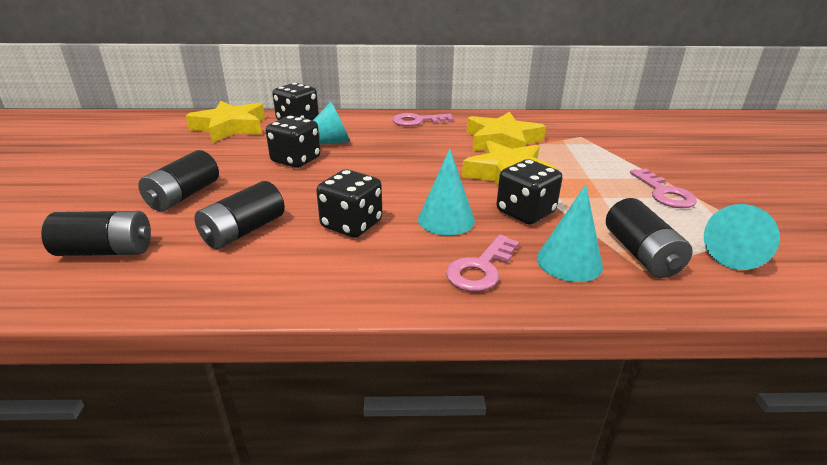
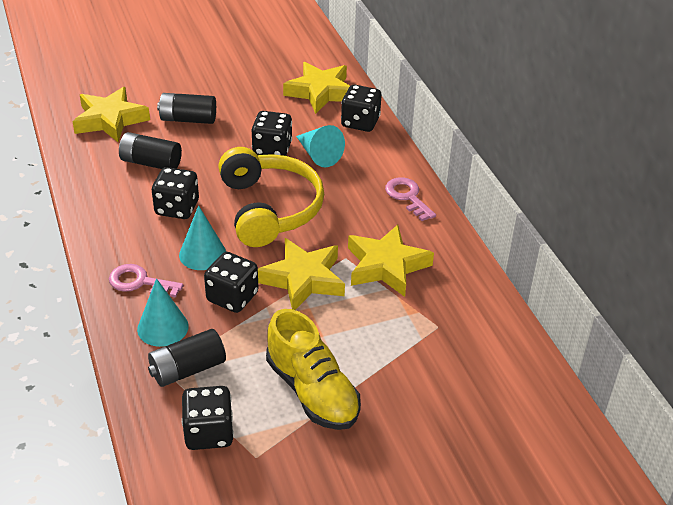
camera: 70 degrees right, 10 degrees up
black battery [41,211,151,256] -> yellow star [72,87,150,142]
pink key [630,169,697,208] -> yellow shoe [266,309,361,430]
turquoise cone [704,204,780,270] -> black dice [182,386,234,450]
none -> yellow headphones [218,147,324,247]

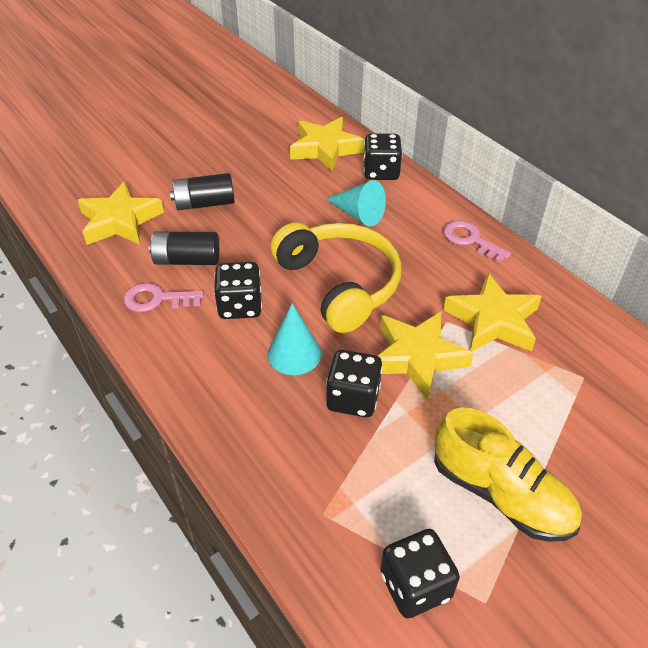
camera: 15 degrees left, 5 degrees up
pink key [109,264,184,298] -> pink key moved to [124,283,204,312]
turquoise cone [137,278,189,347] -> none
black battery [148,329,226,387] -> none
black dice [252,111,292,156] -> none

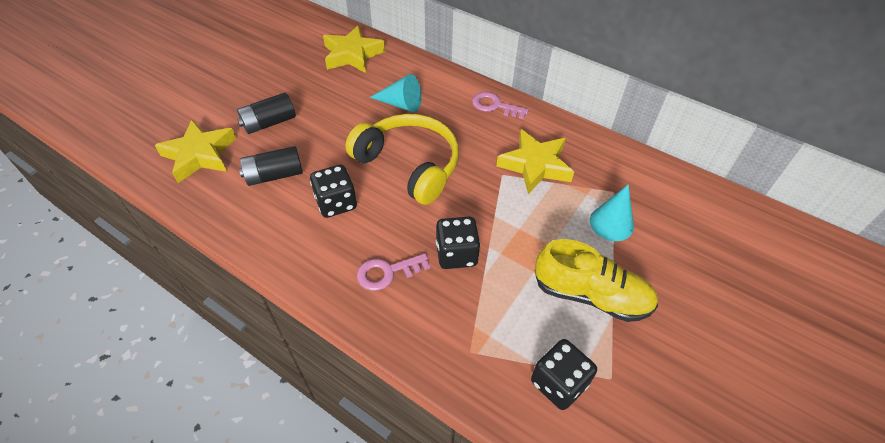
camera: 20 degrees left, 5 degrees up
pink key [124,283,204,312] -> pink key moved to [357,253,430,291]
turquoise cone [268,304,322,375] -> turquoise cone moved to [590,184,634,241]
black dice [363,133,402,180] -> none
yellow star [378,311,473,400] -> none

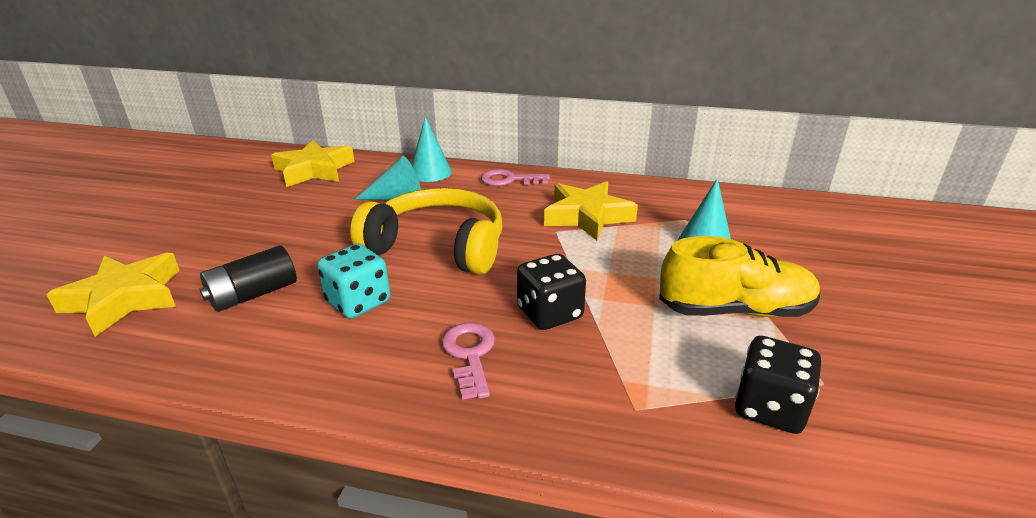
camera: 20 degrees left, 20 degrees down
black battery [237,93,296,134] -> none
black dice [310,165,357,218] -> turquoise dice [317,244,390,319]
pink key [357,253,430,291] -> pink key turned 120 degrees clockwise [442,322,495,400]
none -> turquoise cone [412,117,452,182]

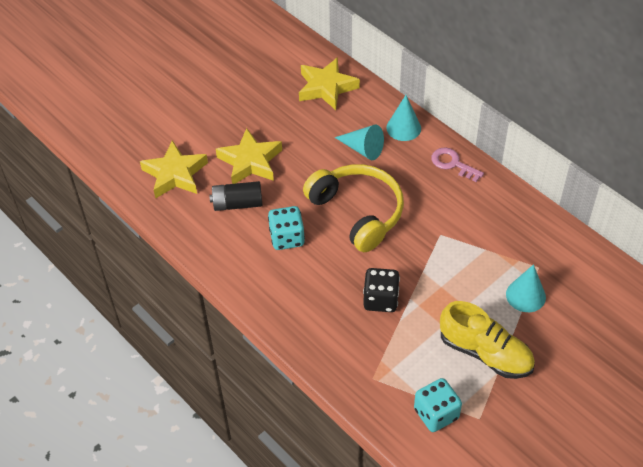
camera: 35 degrees right, 20 degrees up
pink key [442,322,495,400] -> none
yellow star [544,181,638,241] -> yellow star moved to [216,128,282,184]
black dice [735,336,821,434] -> turquoise dice [414,378,462,432]

